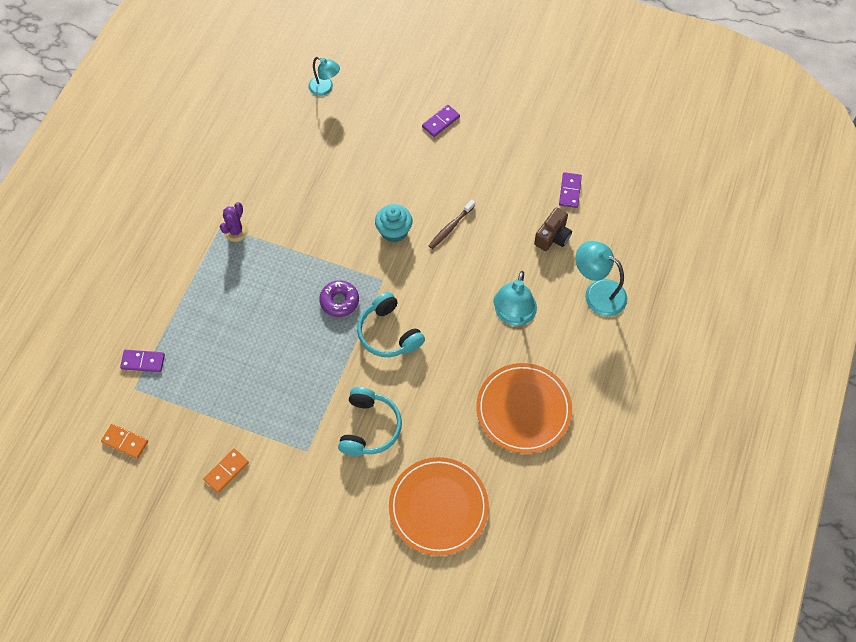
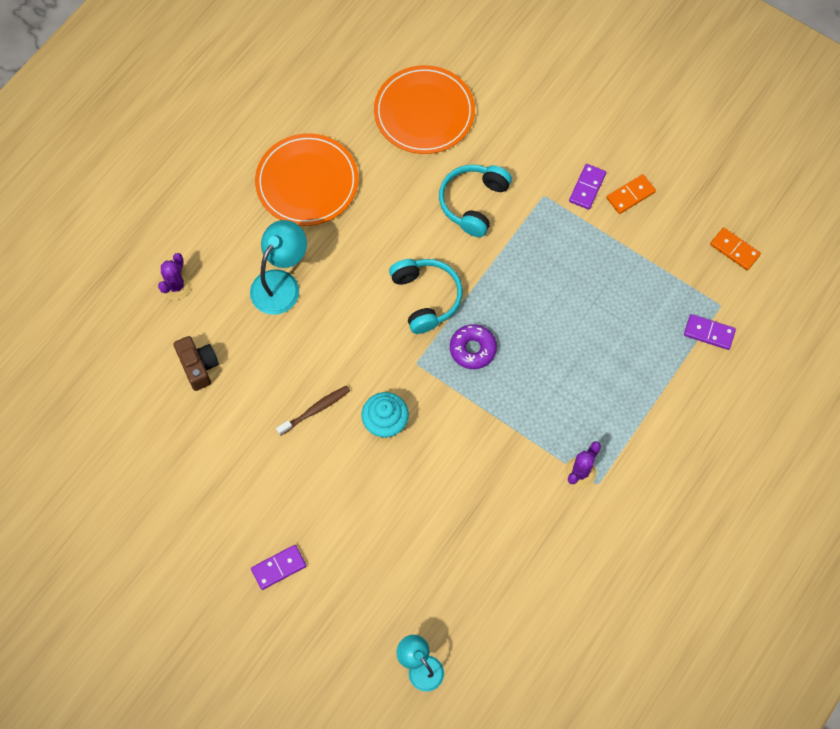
camera: 165 degrees left, 5 degrees up
brown camera [534,208,572,251] -> brown camera turned 105 degrees clockwise [173,336,219,391]
purple domino [559,172,582,208] -> purple domino moved to [569,164,606,210]
turquoise lamp [576,241,627,317] -> purple cactus [158,253,192,300]

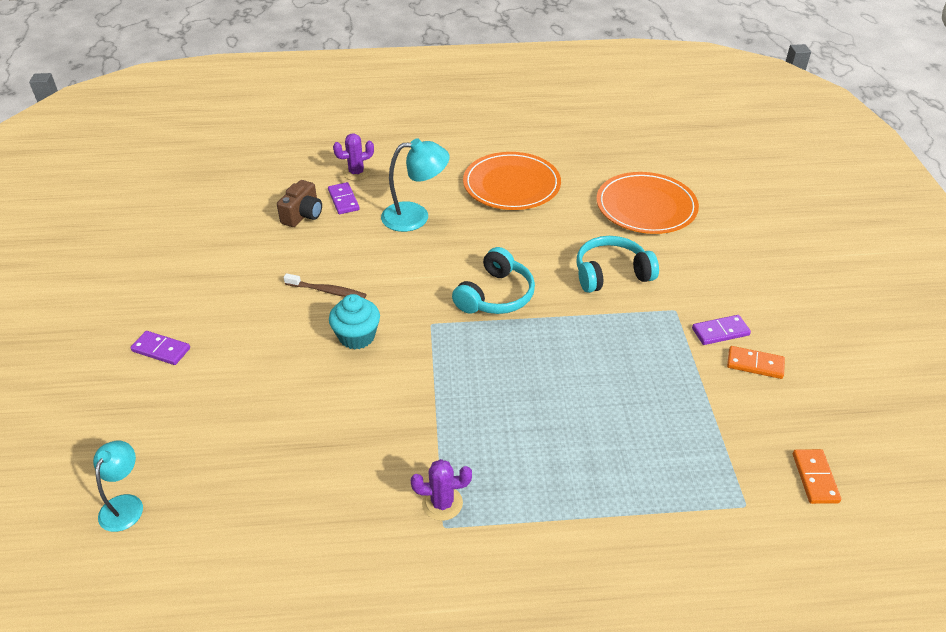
camera: 50 degrees right, 25 degrees down
purple donut [450,324,497,369] -> none
purple domino [684,314,736,350] -> purple domino moved to [328,182,360,214]

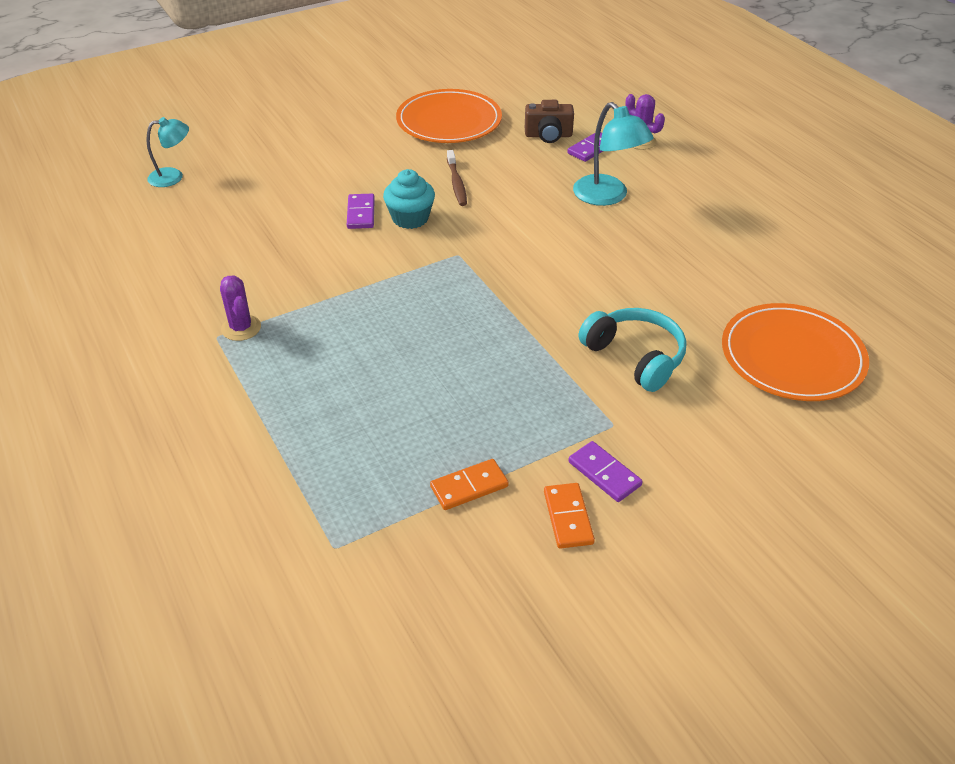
camera: 65 degrees right, 0 degrees up
purple domino [130,331,190,365] -> purple domino moved to [347,194,375,229]
turquoise headphones [452,247,535,314] -> none
orange plate [463,152,561,210] -> orange plate moved to [396,89,502,143]
orange domino [793,449,841,504] -> orange domino moved to [430,459,509,510]

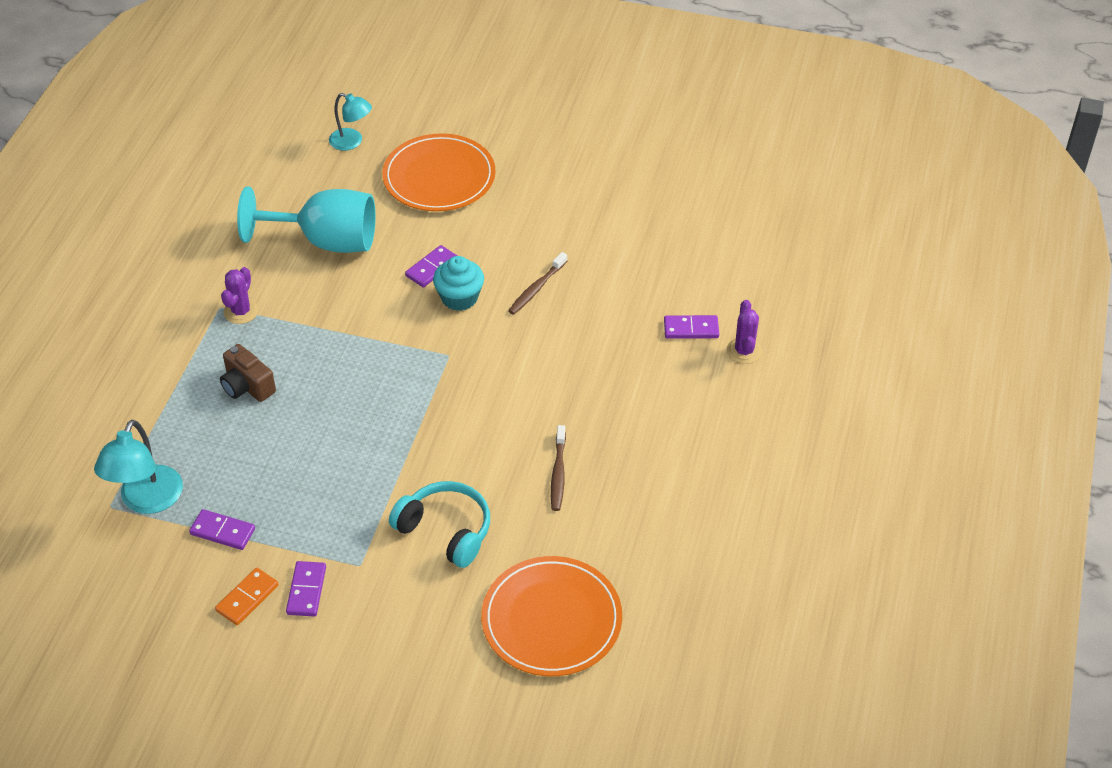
camera: 45 degrees right, 5 degrees up
orange plate [396,89,502,143] -> orange plate moved to [382,133,496,211]
orange domino [430,459,509,510] -> purple domino [189,509,255,550]
brown camera [525,100,574,143] -> brown camera moved to [220,344,276,402]
turquoise lamp [573,102,654,206] -> turquoise lamp moved to [94,420,183,514]
turquoise headphones [578,308,686,392] -> turquoise headphones turned 60 degrees counterclockwise [389,481,490,568]
none -> turquoise goblet [237,186,376,253]
none -> brown toothbrush [551,425,566,511]

